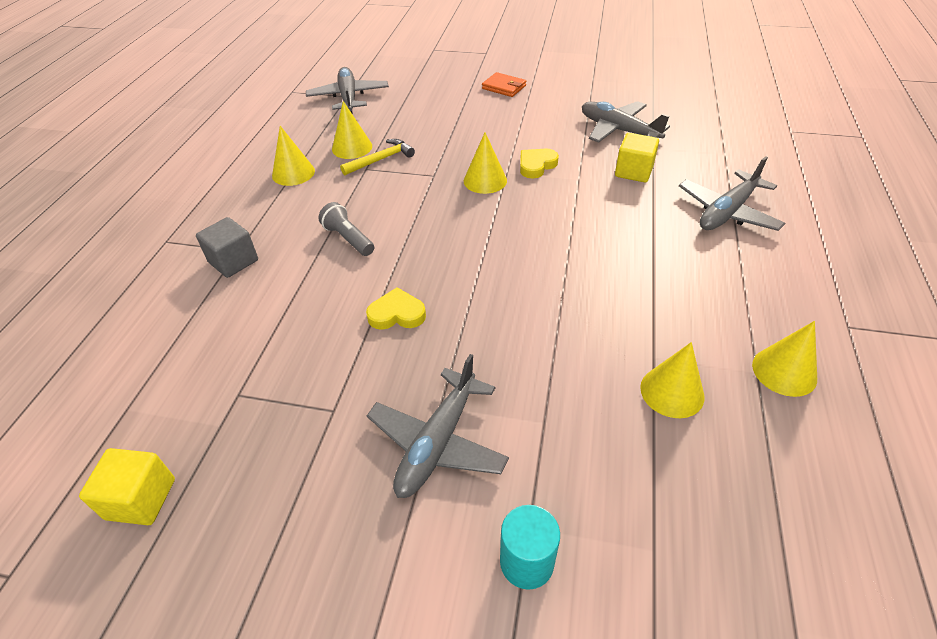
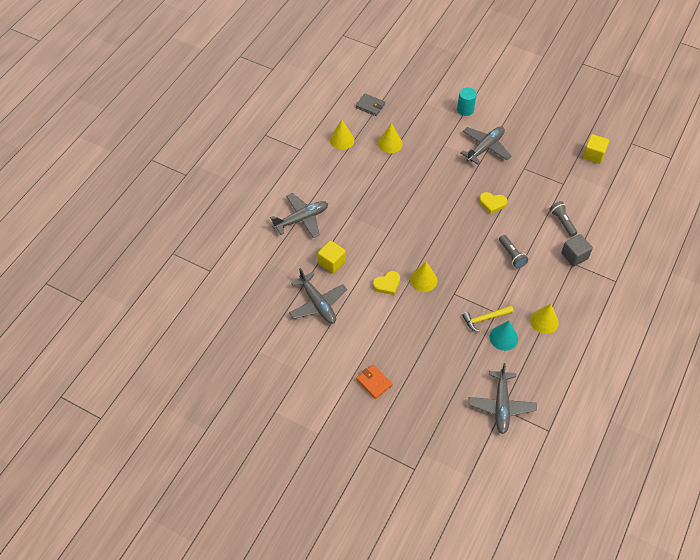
camera: 165 degrees left, 10 degrees up
yellow cone [332,101,372,159] -> turquoise cone [490,321,518,351]
none -> grey wallet [356,94,385,116]
none -> grey flashlight [550,201,577,237]

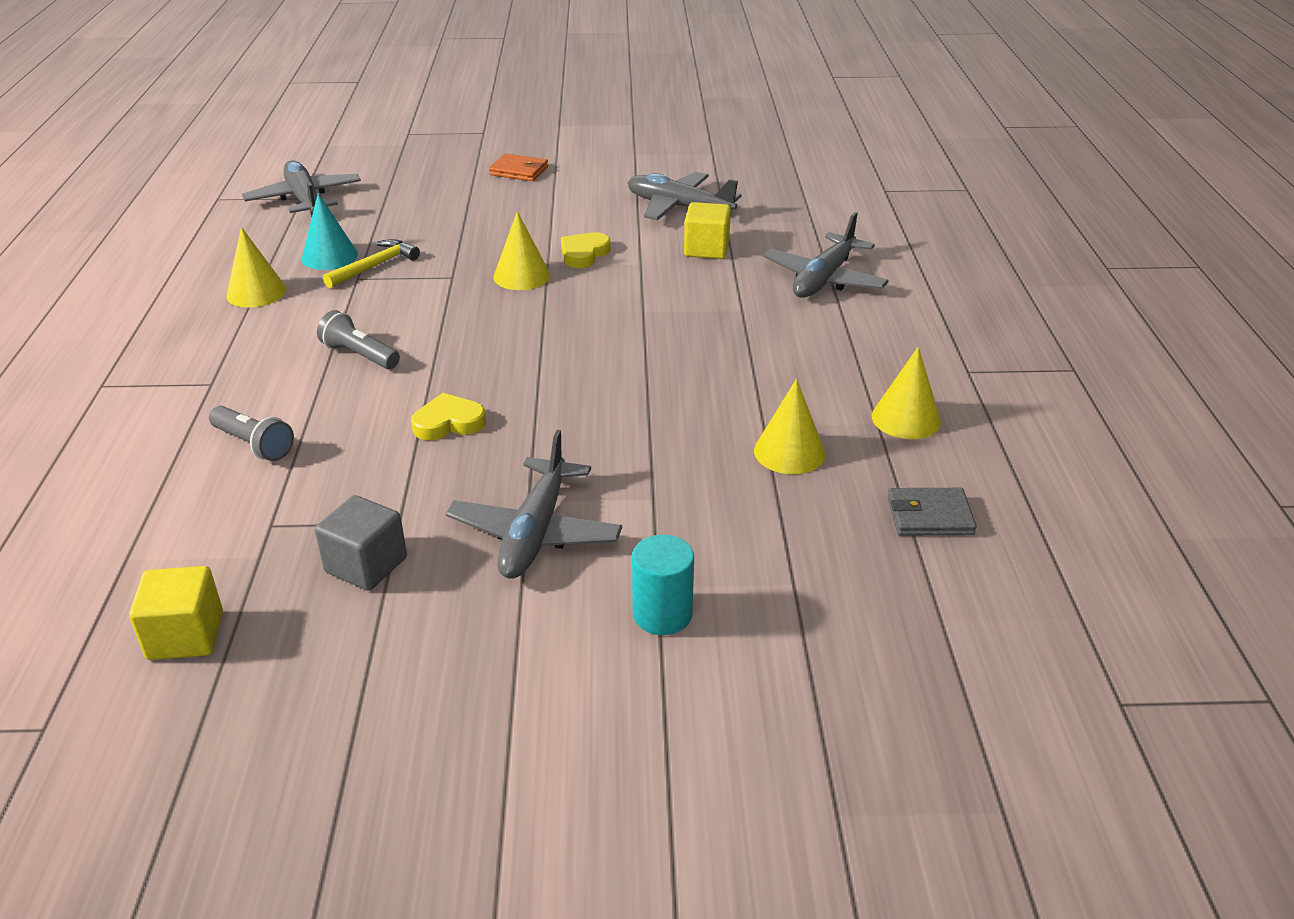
camera: 150 degrees right, 20 degrees down
grey cube [561,234,593,267] -> grey cube moved to [315,495,407,591]

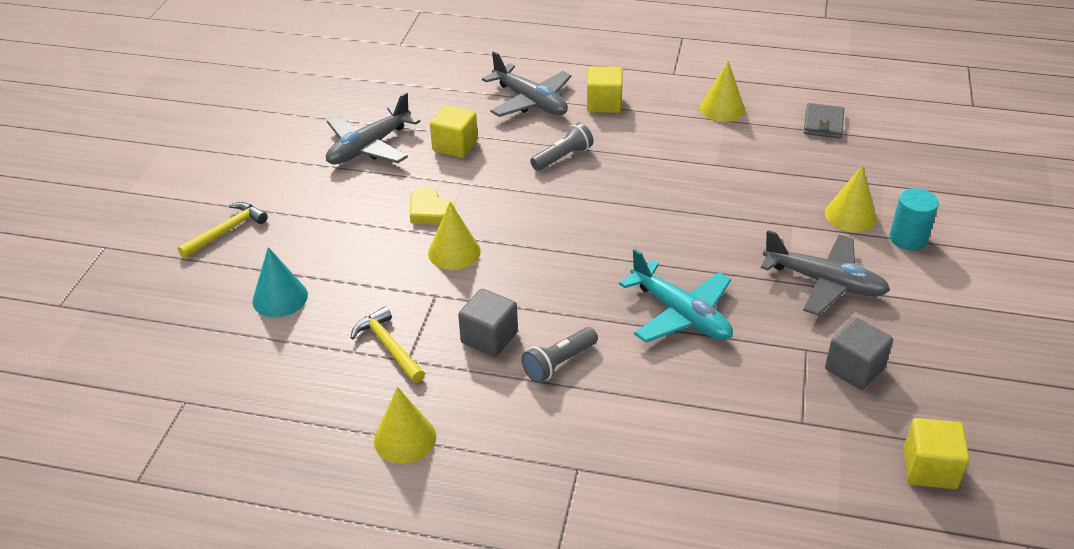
camera: 75 degrees left, 5 degrees up
grey flashlight [209,406,294,461] -> grey flashlight moved to [530,122,594,171]
grey plane [242,160,361,217] -> none
turquoise cone [301,193,358,270] -> turquoise cone moved to [252,247,308,317]
yellow heart [411,393,486,440] -> turquoise plane [619,249,733,342]
orange wallet [489,153,548,181] -> yellow hammer [178,202,268,259]
yellow cone [754,379,825,474] -> yellow cone moved to [825,165,877,232]
none -> grey cube [458,289,518,357]
none -> yellow cube [587,66,623,113]

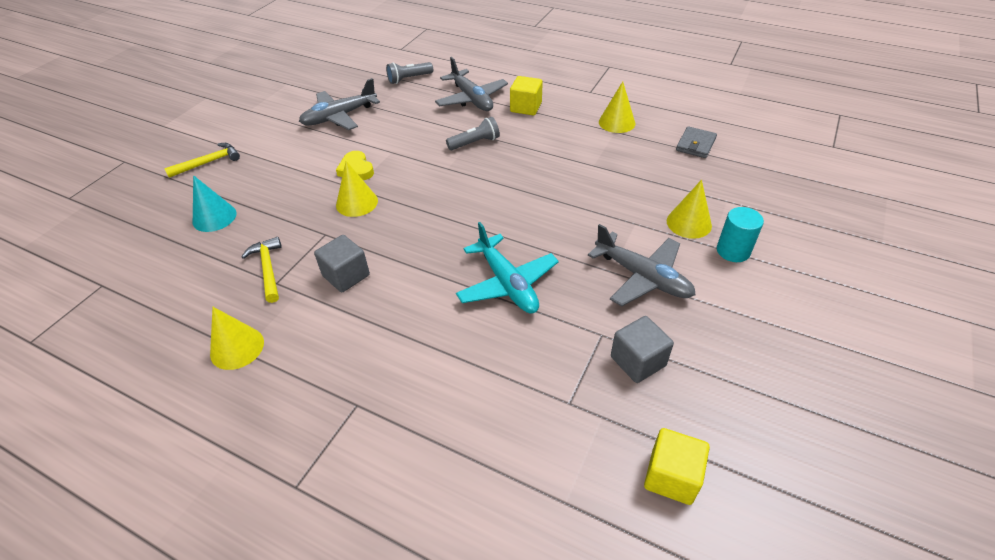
camera: 15 degrees right, 5 degrees up
yellow cube [430,105,478,158] -> none
grey flashlight [522,327,598,383] -> grey flashlight moved to [386,62,433,84]

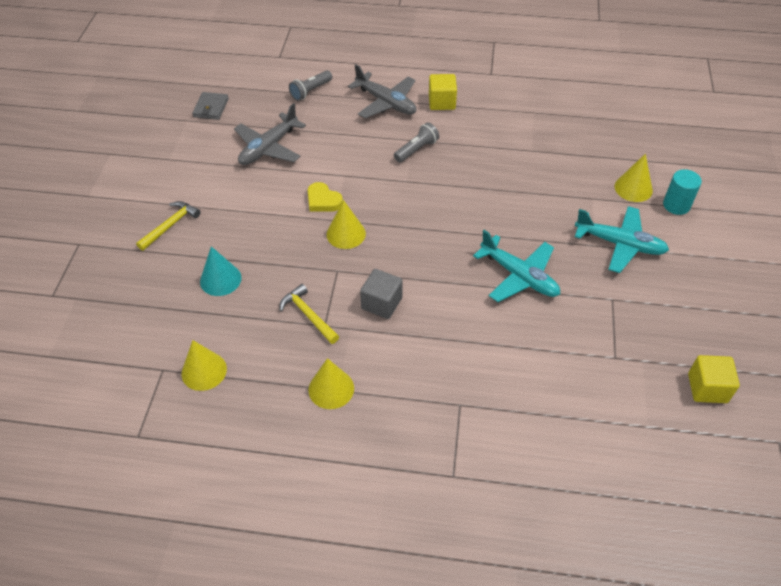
camera: 20 degrees left, 5 degrees up
grey plane [588,224,696,306] -> turquoise plane [575,206,669,273]
yellow cone [599,81,635,133] -> yellow cone moved to [182,340,227,391]
grey cube [611,316,674,383] -> none
grey wallet [676,126,717,158] -> grey wallet moved to [192,92,229,120]

